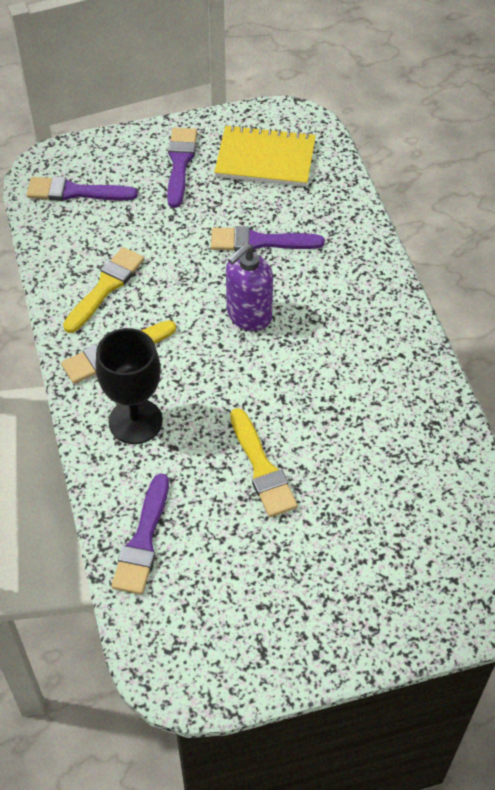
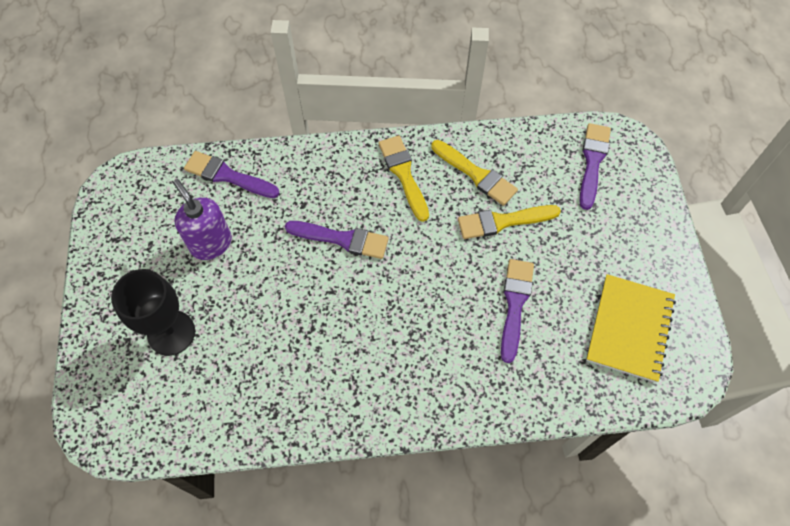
camera: 100 degrees right, 10 degrees up
black goblet [95,328,163,444] -> black goblet moved to [111,269,195,356]
purple brush [167,128,197,208] -> purple brush moved to [285,221,389,259]
purple soap dispenser [226,243,273,331] -> purple soap dispenser moved to [173,179,232,260]
yellow brush [230,408,298,517] -> yellow brush moved to [458,205,561,239]

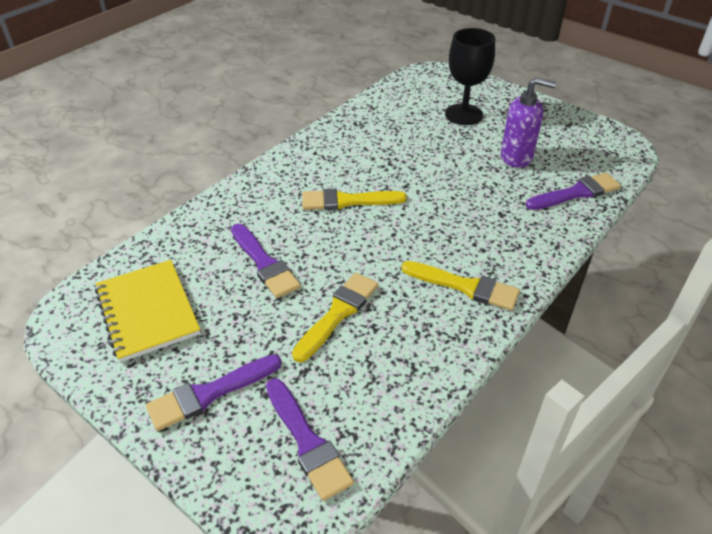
camera: 135 degrees right, 20 degrees down
purple brush [285,221,389,259] -> purple brush moved to [146,355,282,431]
yellow brush [431,140,518,206] -> yellow brush moved to [302,189,407,210]

